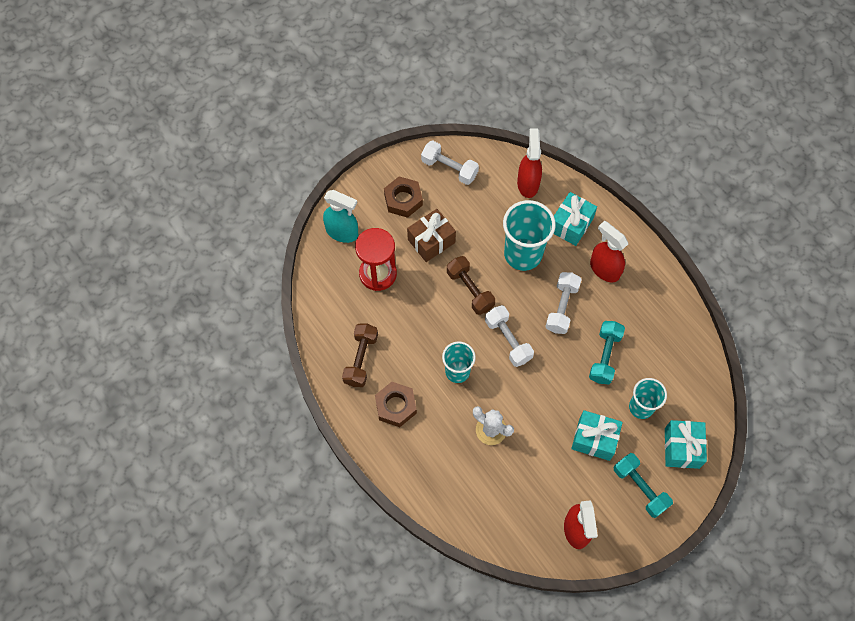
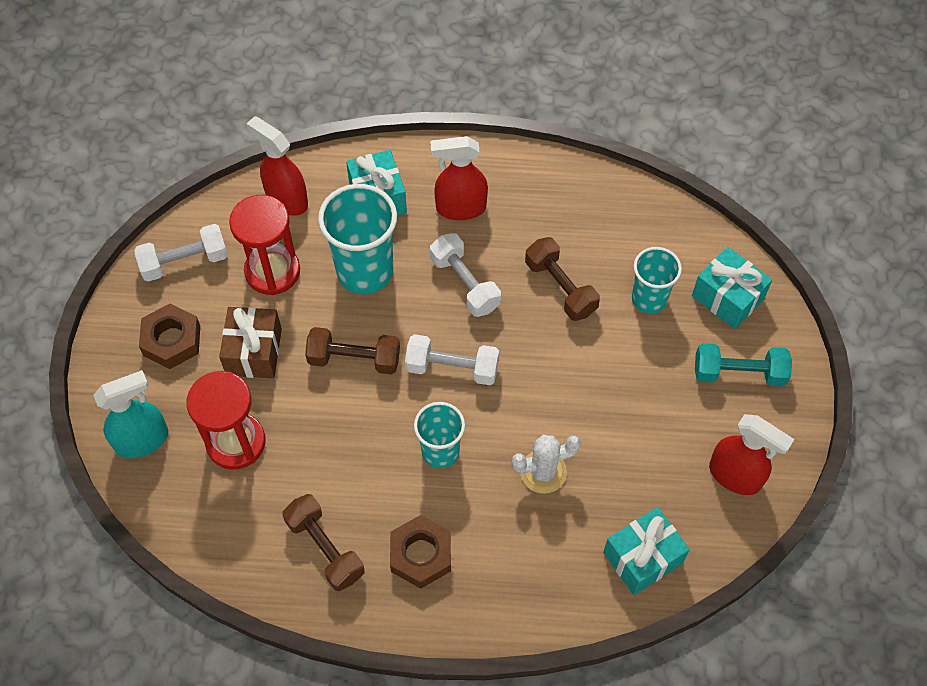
camera: 50 degrees left, 5 degrees down
turquoise gift [571,410,623,461] -> turquoise gift moved to [603,507,690,595]
turquoise dumbbell [589,321,625,384] -> brown dumbbell [525,237,600,321]
none -> red hourglass [229,195,300,295]

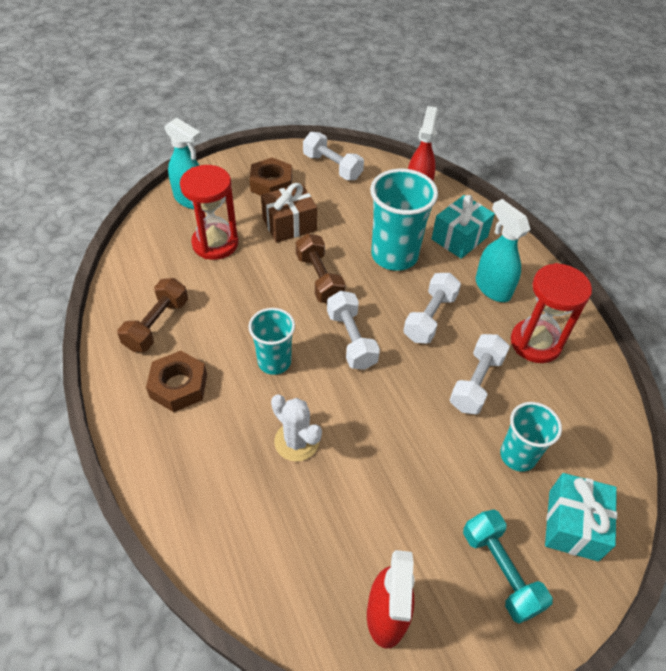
camera: 60 degrees right, 10 degrees down
red hourglass [229,195,300,295] -> red hourglass moved to [511,263,592,363]
red spray bottle [430,136,488,220] -> turquoise spray bottle [476,199,530,302]
brown dumbbell [525,237,600,321] -> white dumbbell [450,334,510,414]
turquoise gift [603,507,690,595] -> none

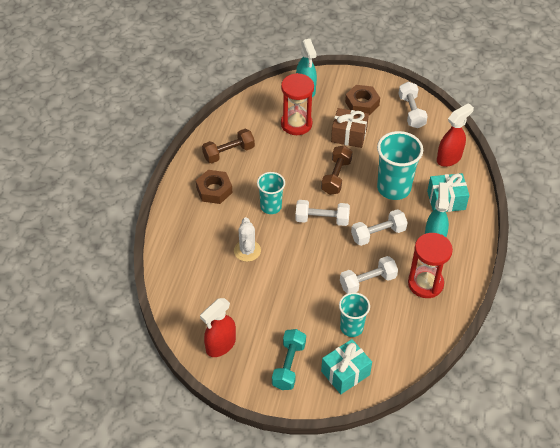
camera: 40 degrees right, 0 degrees up
white dumbbell [327,291,380,370] -> white dumbbell turned 75 degrees clockwise [295,200,350,226]

